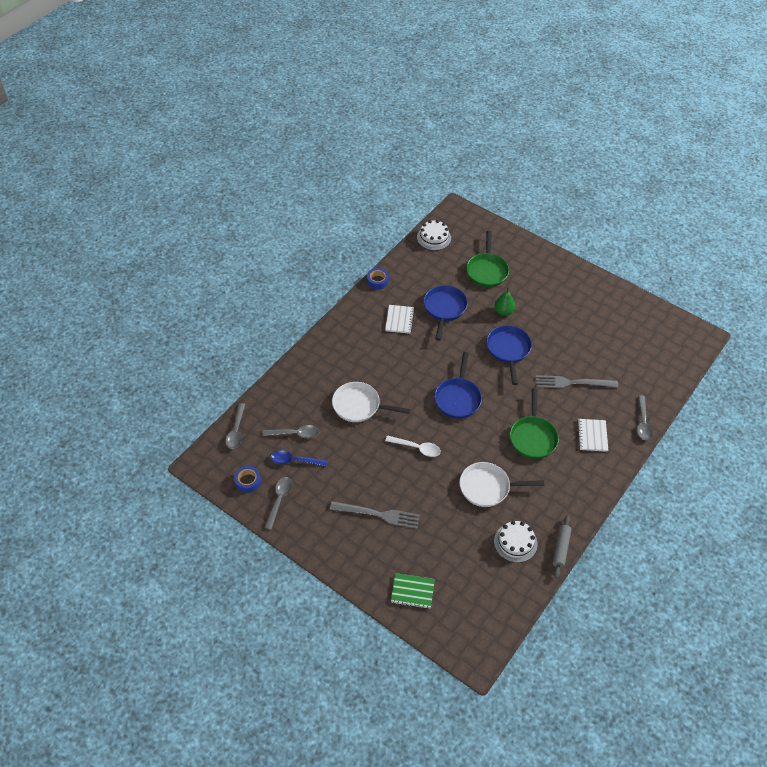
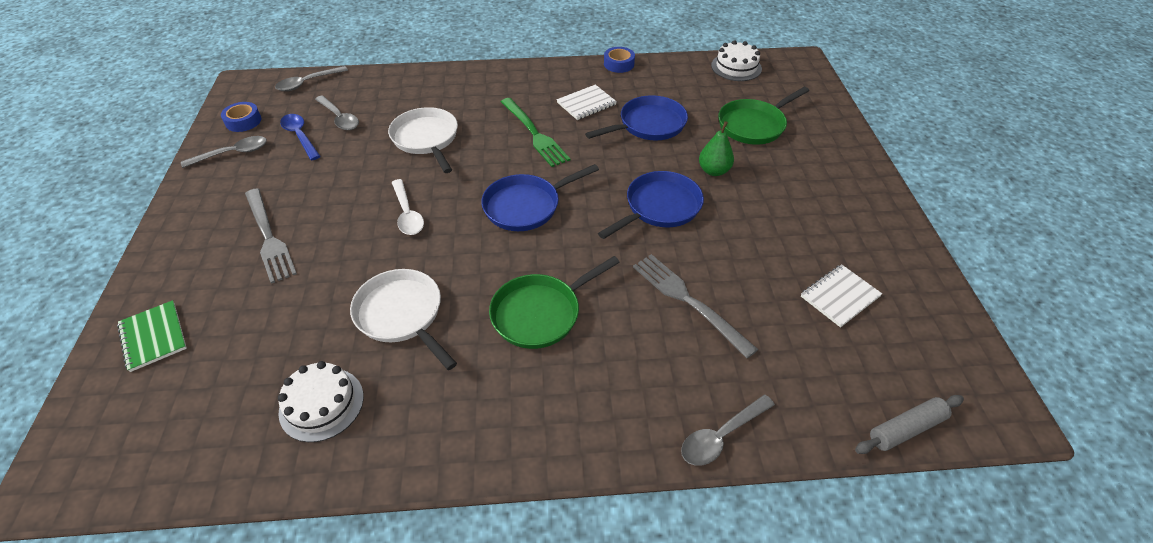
camera: 50 degrees right, 5 degrees down
grey rolling pin [553,515,572,578] -> grey rolling pin moved to [855,395,964,454]
white notebook [577,419,608,452] -> white notebook moved to [801,264,882,328]
none -> green fork [501,98,570,167]

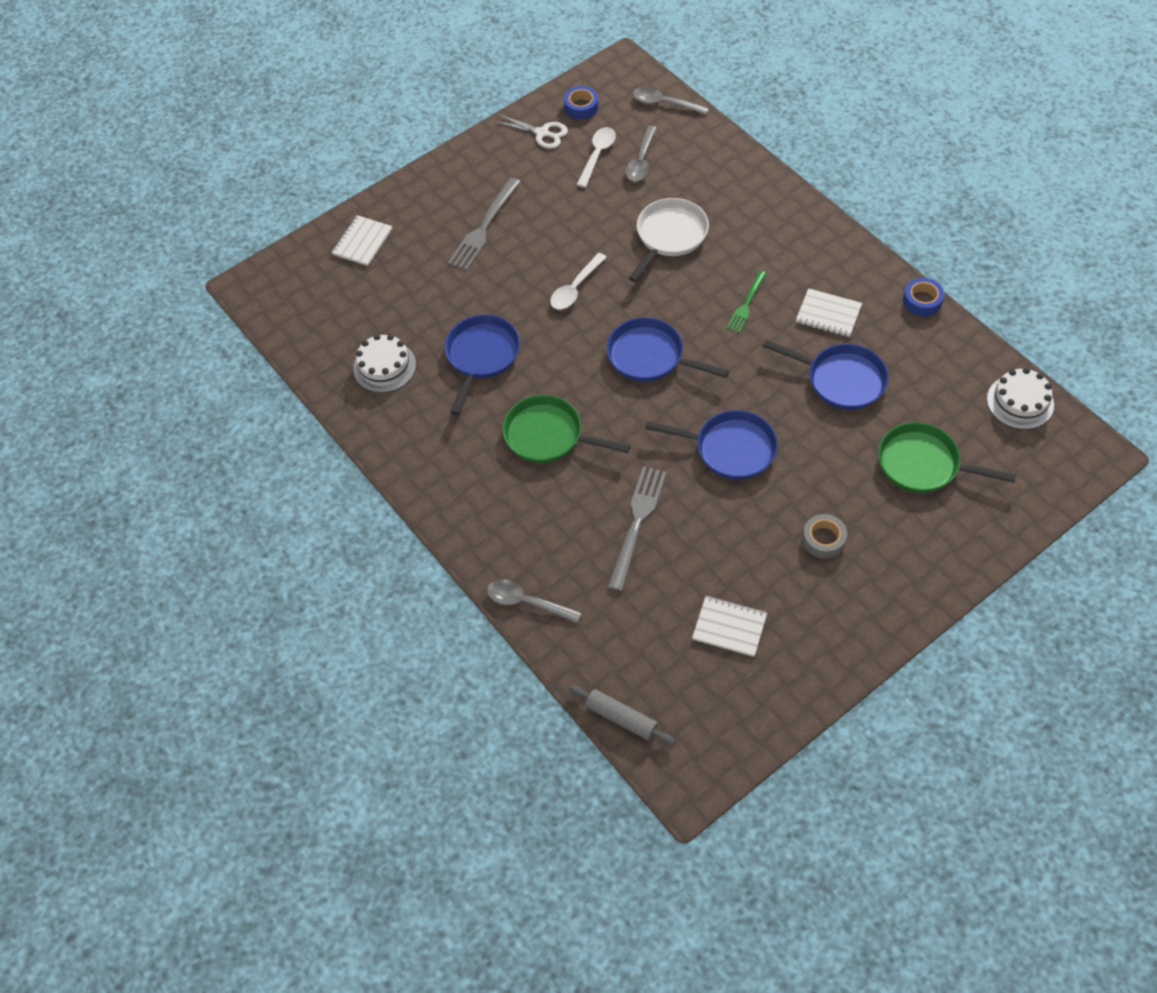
camera: 60 degrees right, 10 degrees up
green notebook [117,300,187,372] -> white notebook [332,215,392,266]
grey spoon [181,136,267,168] -> white scissors [494,114,568,149]
blue spoon [280,114,321,160] -> white spoon [577,127,616,188]
white pan [350,269,457,370] -> blue pan [445,315,520,415]
green fork [501,98,570,167] -> green fork [727,271,767,333], size x0.61
green pear [699,121,734,176] -> none
none -> grey tape [802,514,847,559]

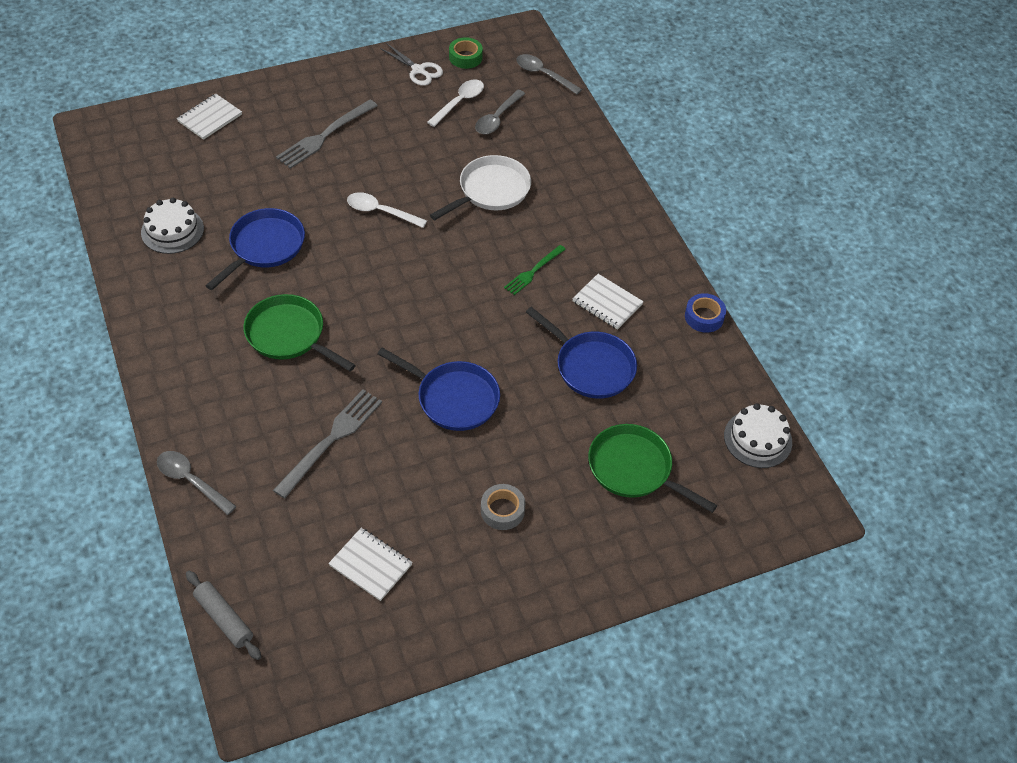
camera: 10 degrees right, 5 degrees down
white spoon [550,253,607,310] -> white spoon turned 60 degrees clockwise [347,192,427,228]
blue tape [564,86,599,119] -> green tape [449,37,483,69]
blue pan [607,317,729,382] -> none

